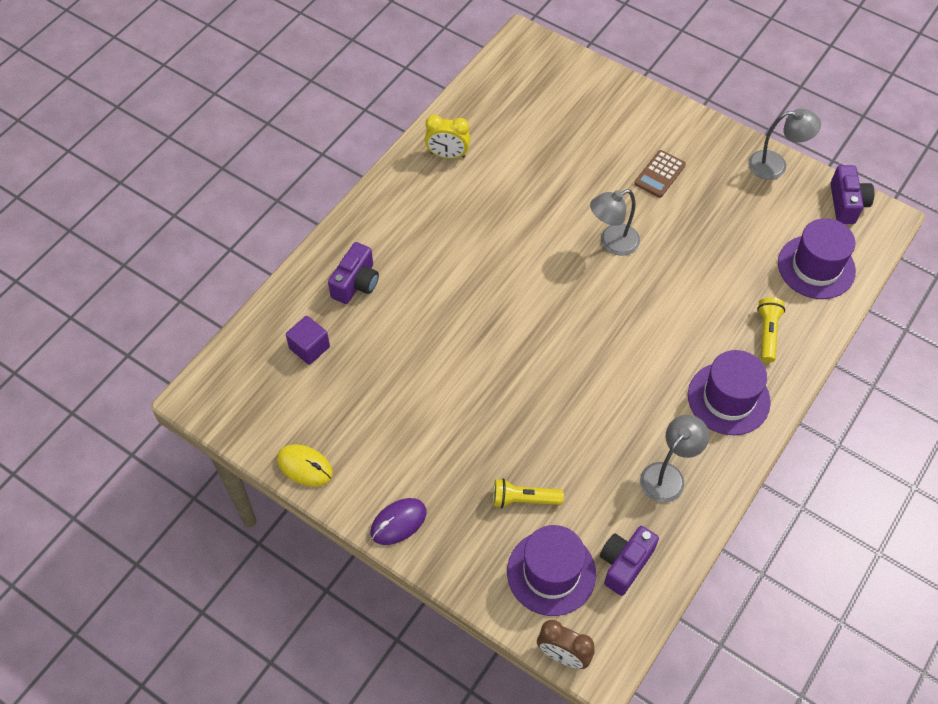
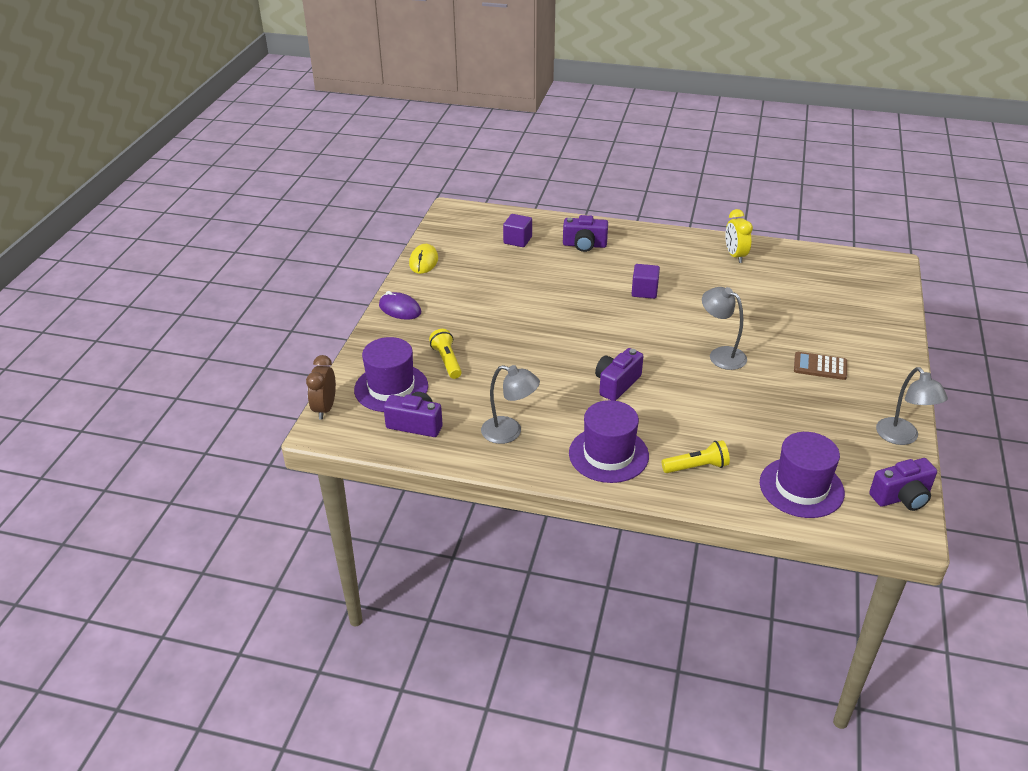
camera: 70 degrees right, 20 degrees down
none -> purple camera [595,348,643,401]
none -> purple cube [632,264,660,299]

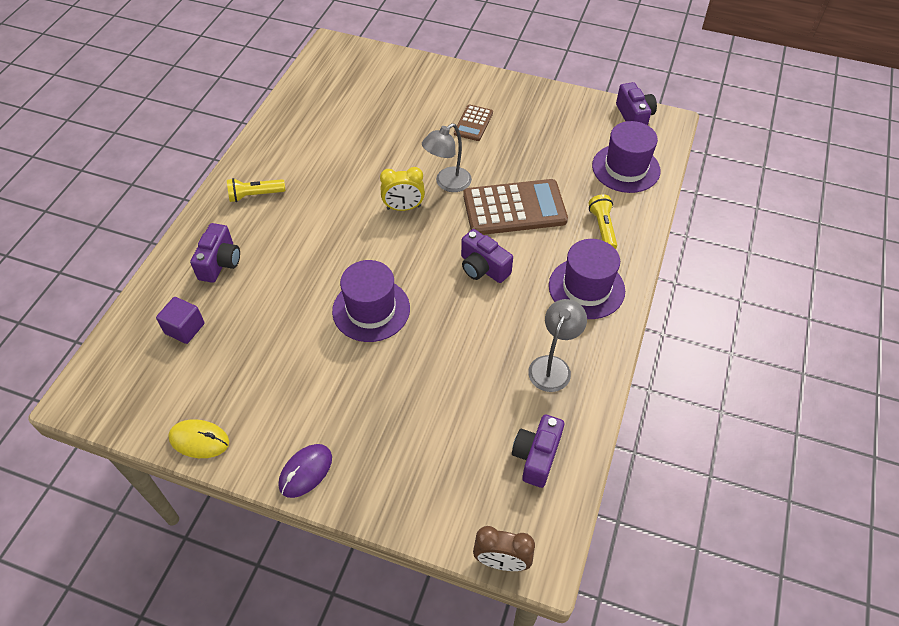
camera: 85 degrees left, 15 degrees up
purple hat [354,337,428,412] -> purple hat moved to [332,260,410,342]
yellow flashlight [429,329,462,379] -> yellow flashlight moved to [227,178,285,202]
purple cube [632,264,660,299] -> none
yellow clock [725,209,753,263] -> yellow clock moved to [380,167,425,211]
grey lamp [876,367,948,445] -> none
none -> brown calculator [463,179,568,235]

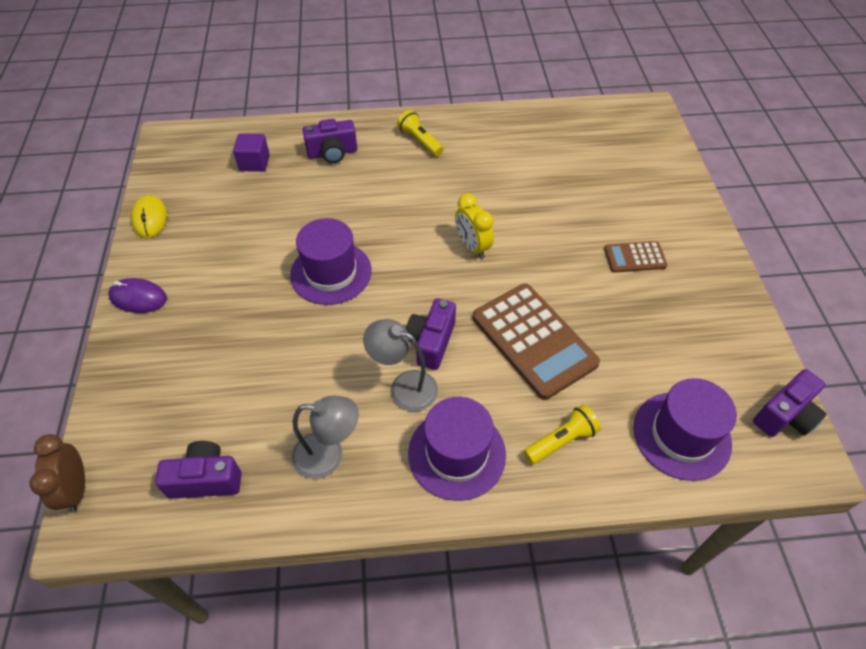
camera: 65 degrees right, 0 degrees up
grey lamp [422,123,472,192] -> grey lamp moved to [363,319,438,412]

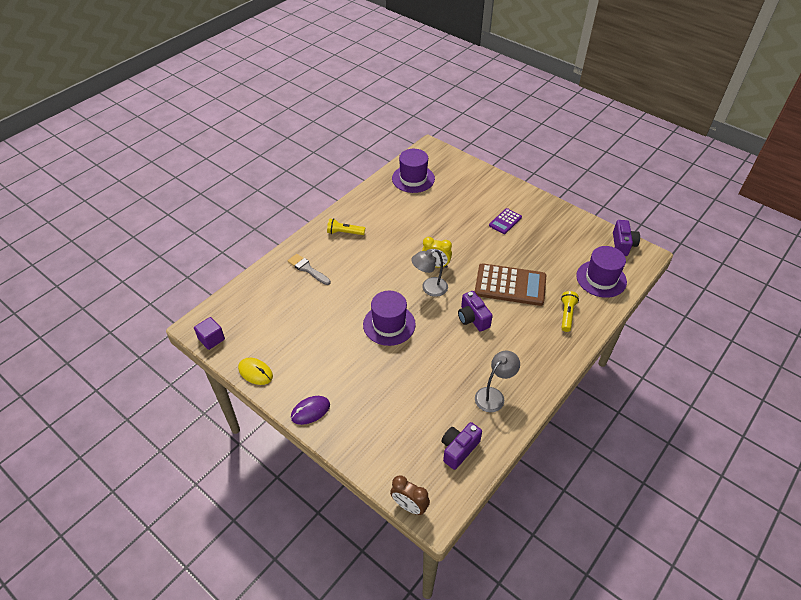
camera: 45 degrees left, 5 degrees down
purple cube [233,133,270,172] -> purple cube moved to [194,317,225,350]
purple camera [303,119,357,163] -> grey brush [288,254,331,285]
grey lamp [363,319,438,412] -> grey lamp moved to [411,249,448,297]
purple hat [408,397,506,501] -> purple hat moved to [392,149,435,193]
brown calculator [604,241,668,273] -> purple calculator [489,208,522,234]

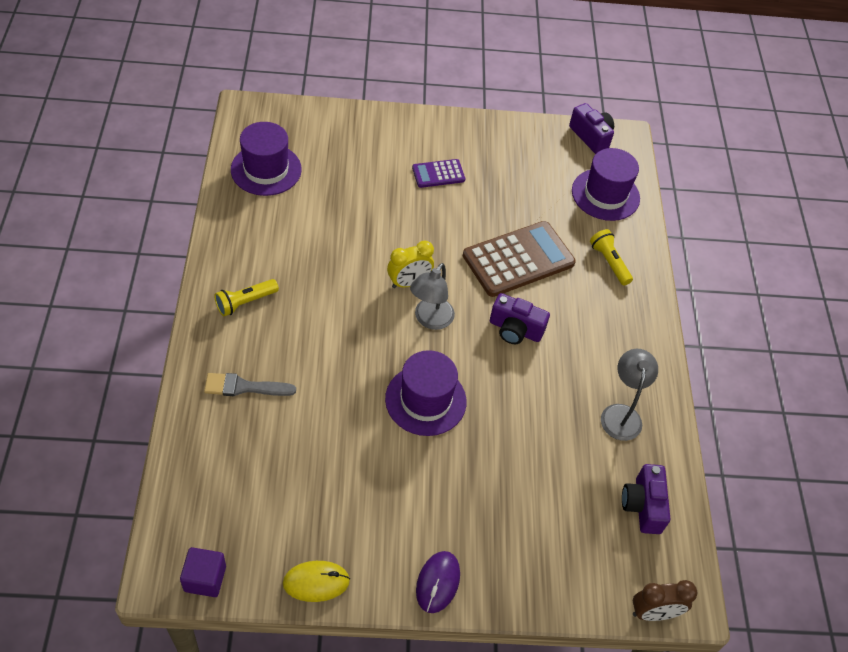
camera: 45 degrees left, 5 degrees up
purple calculator [489,208,522,234] -> purple calculator turned 75 degrees clockwise [412,159,465,188]

